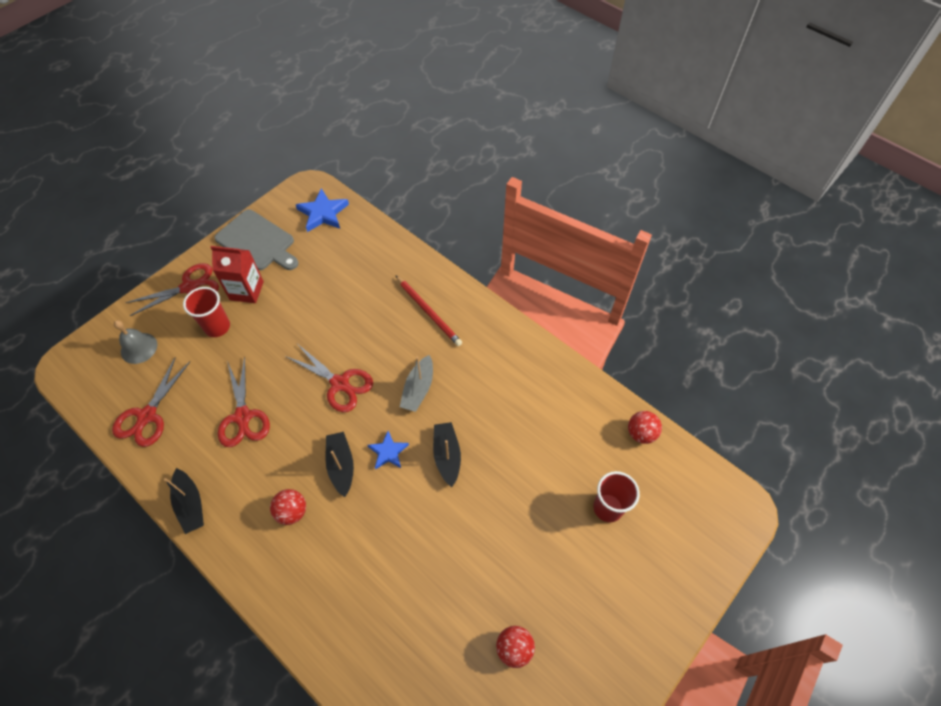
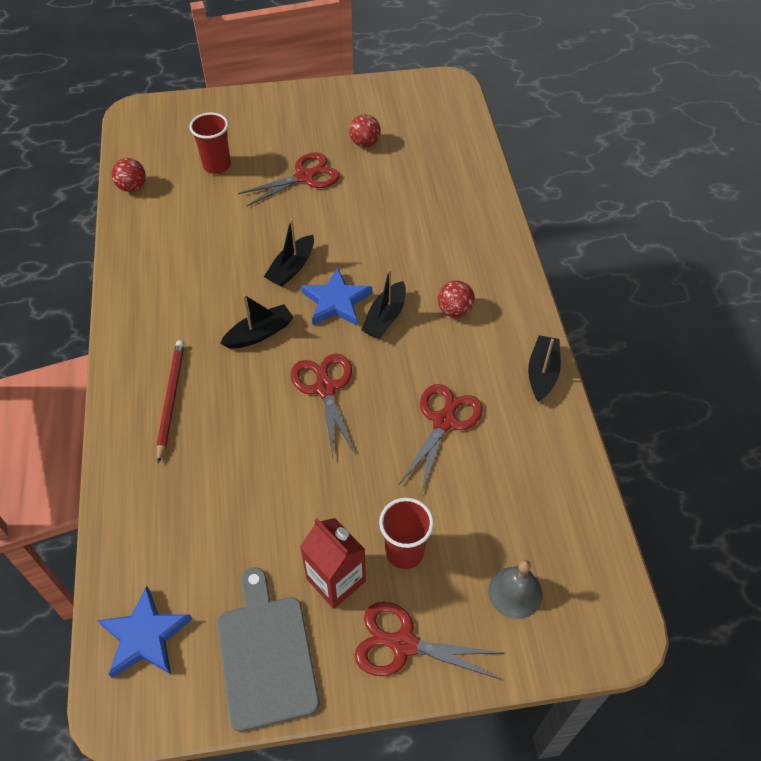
camera: 140 degrees left, 5 degrees down
red scissors [112,357,190,447] -> red scissors moved to [238,152,340,207]
blue star [368,431,409,470] -> blue star [301,267,372,326], size x1.57
grey boat [400,355,433,412] -> black boat [220,295,294,349]

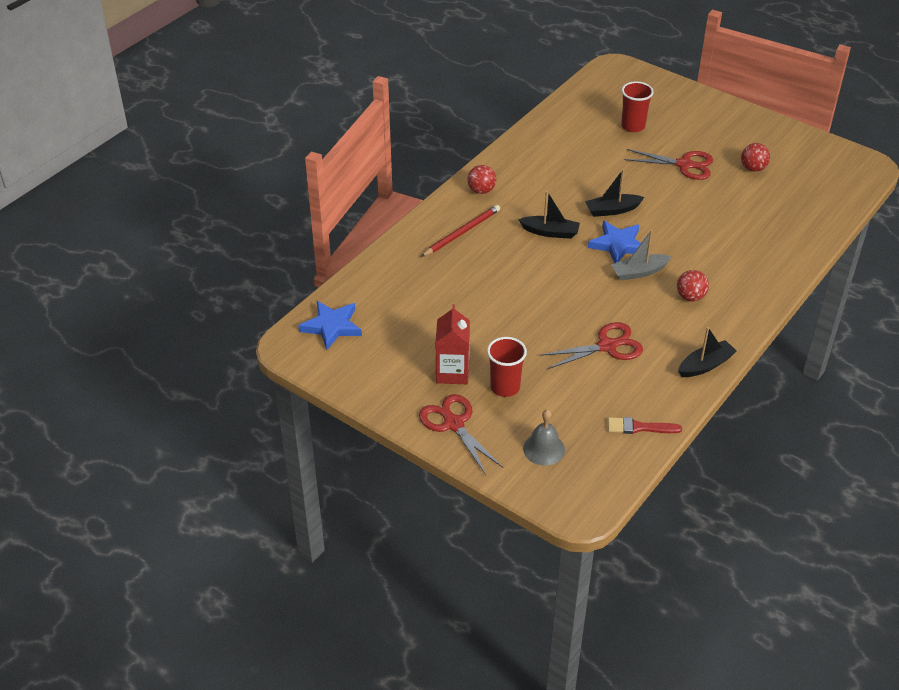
camera: 45 degrees right, 10 degrees down
red ball [111,158,146,192] -> red ball moved to [468,165,496,194]
grey cutting board [217,567,319,732] -> none
red scissors [291,354,356,458] -> none
black boat [361,269,406,339] -> grey boat [611,230,672,281]
none -> red brush [608,417,682,434]

